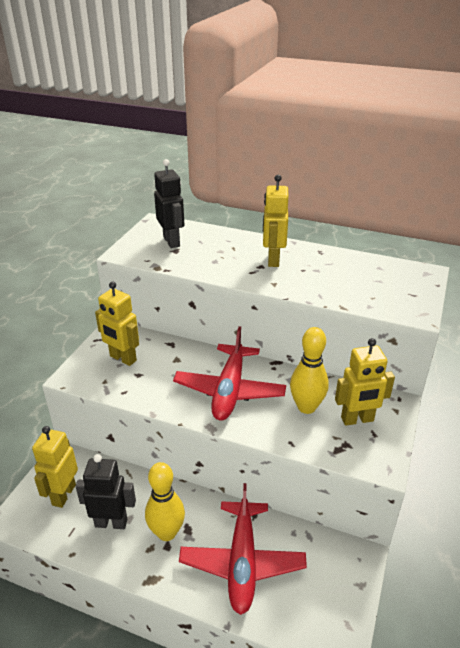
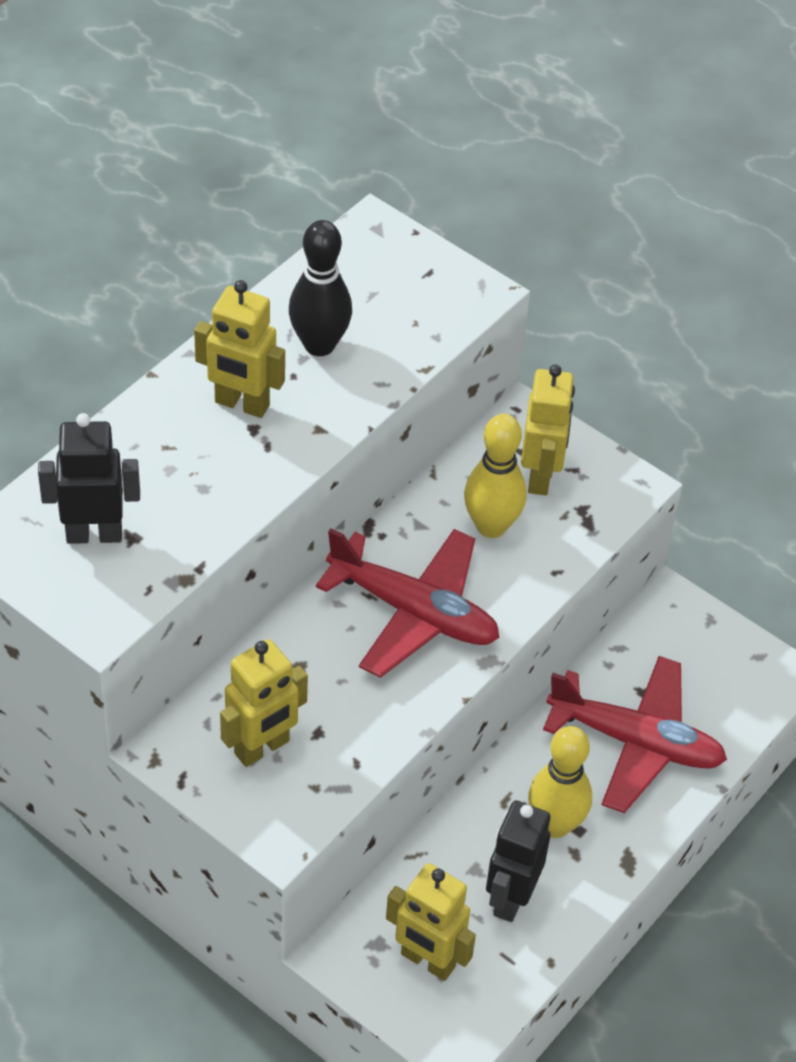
camera: 75 degrees left, 15 degrees up
none -> black bowling pin [289,220,352,356]

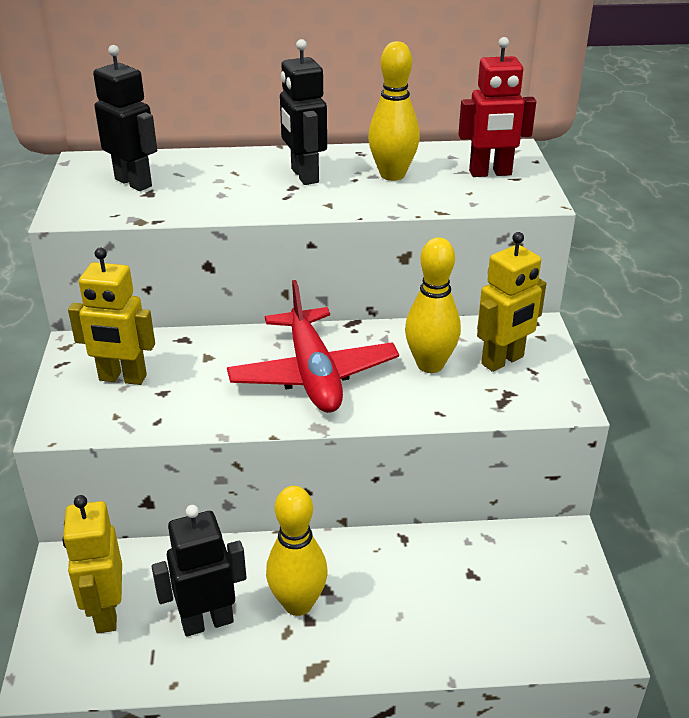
camera: 50 degrees right, 15 degrees down
yellow robot [194,280,285,418] -> black robot [280,39,327,185]
black bowling pin [289,220,352,356] -> yellow bowling pin [368,41,420,181]
red plane [543,656,727,813] -> none
none -> red robot [458,37,536,177]

